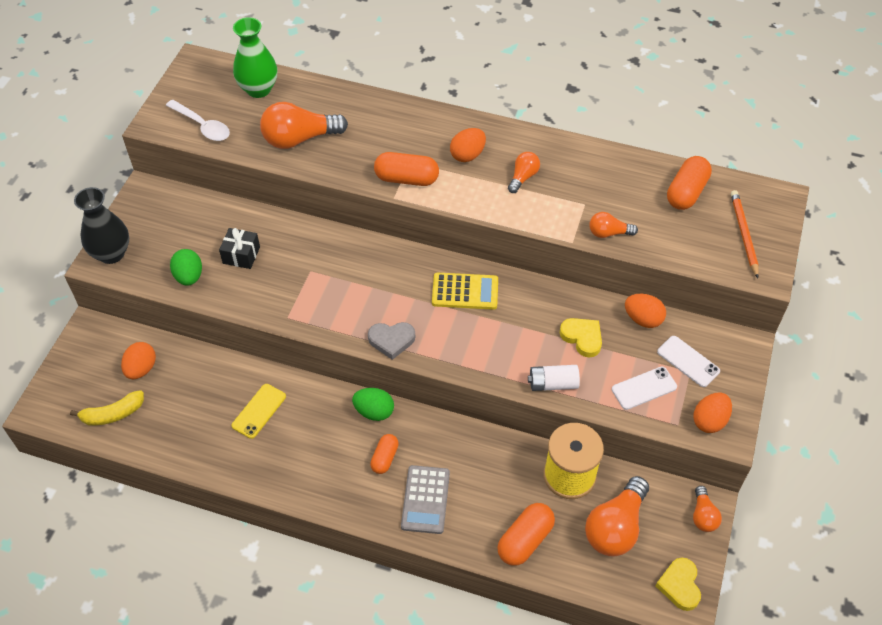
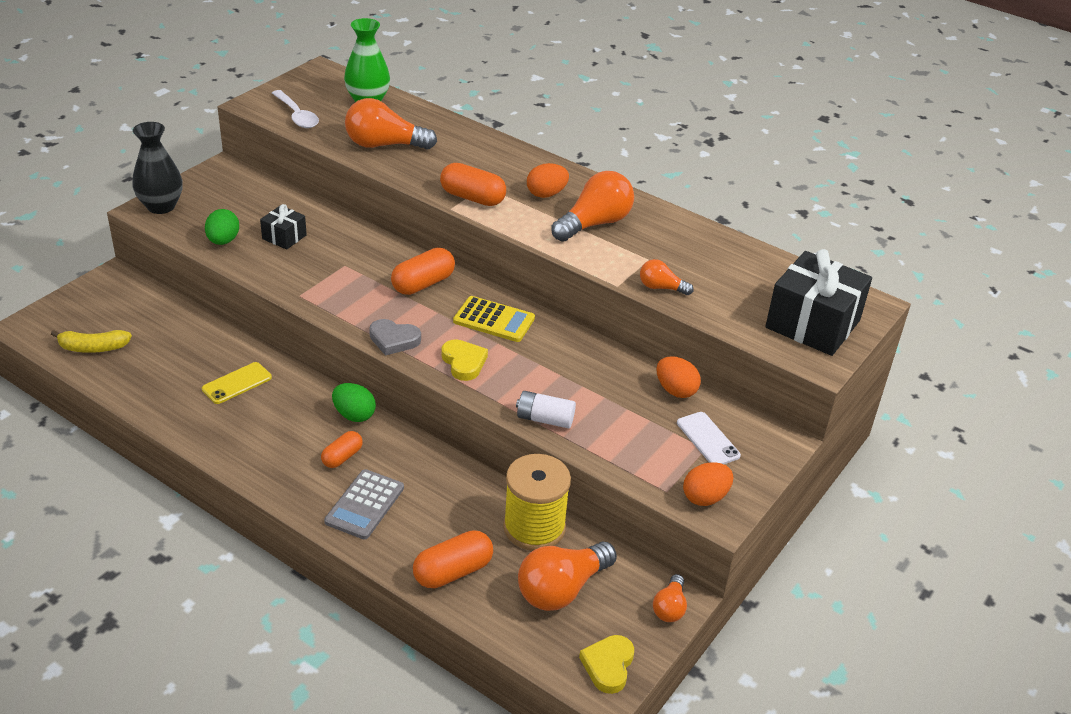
camera: 15 degrees right, 15 degrees down
orange egg [121,342,156,379] -> none
orange light bulb [508,152,540,193] -> orange light bulb [551,171,634,242], size x1.87
yellow heart [560,318,602,358] -> yellow heart moved to [441,339,488,381]
white phone [612,367,677,410] -> none
orange capsule [667,156,712,210] -> orange capsule moved to [391,248,455,295]
orange pencil [731,190,759,278] -> black gift [765,249,872,356]

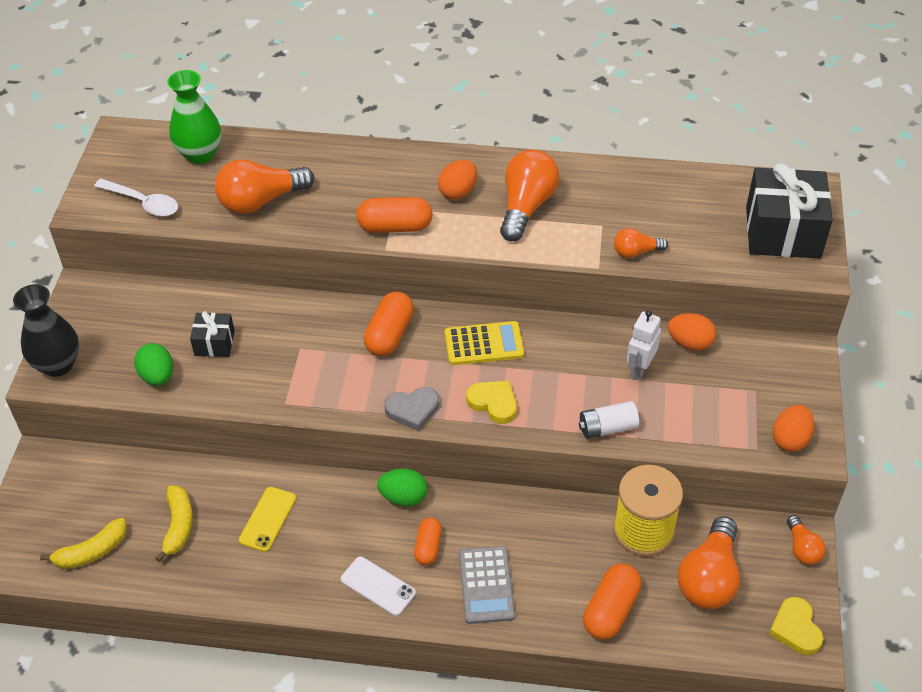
camera: 25 degrees left, 10 degrees up
white phone [677,412,741,464] -> white phone moved to [341,557,416,616]
none -> yellow banana [155,486,193,562]
none -> white robot [627,310,661,380]

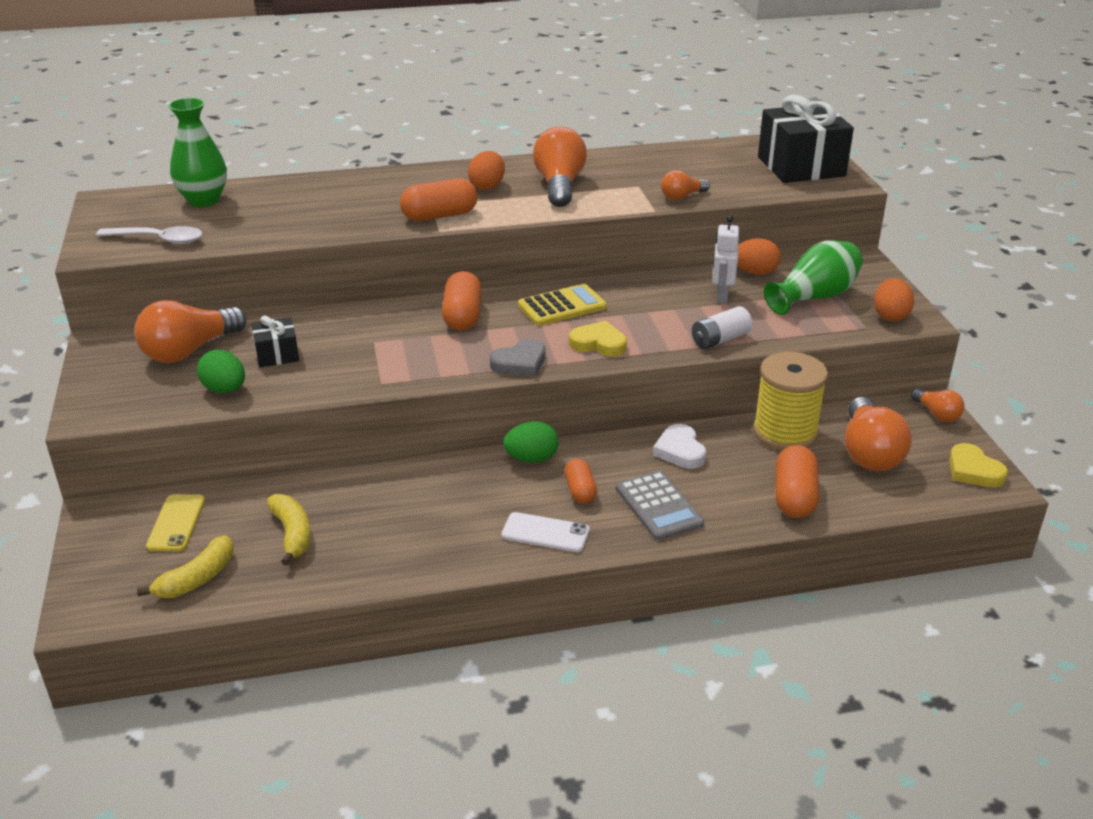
camera: 20 degrees left, 15 degrees down
black vase [13,284,79,377] -> none
orange light bulb [215,159,314,214] -> orange light bulb moved to [134,300,246,363]
yellow phone [239,487,296,552] -> yellow phone moved to [146,494,205,551]
none -> white heart [653,424,706,469]
none -> green vase [764,240,863,315]

